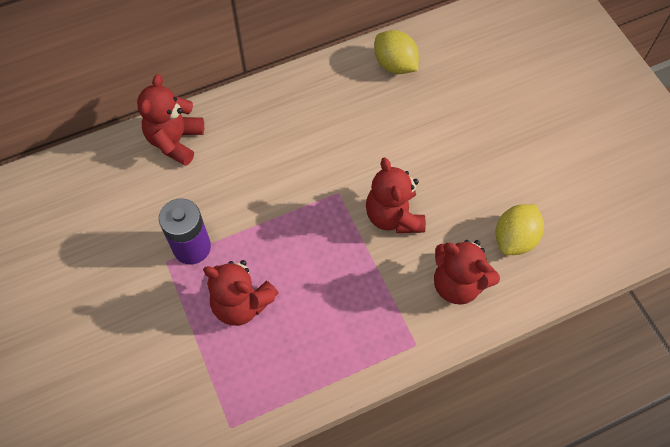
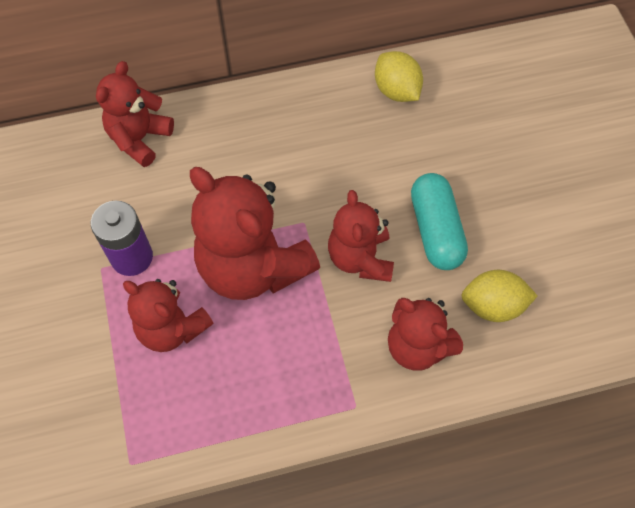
camera: 10 degrees right, 0 degrees up
yellow lemon [495,204,544,255] -> yellow lemon turned 45 degrees clockwise [461,270,537,322]
none -> red teddy bear [190,167,320,300]
none -> turquoise capsule [411,173,468,270]

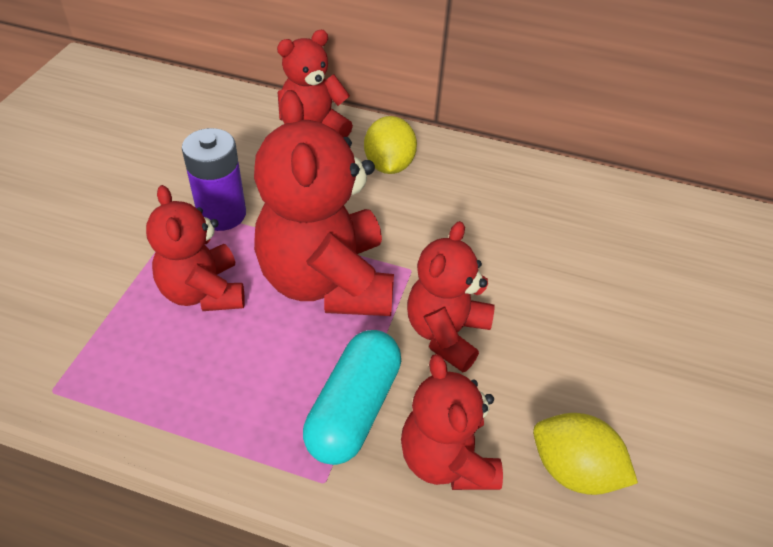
camera: 30 degrees right, 15 degrees down
yellow lemon [375,51,423,102] -> yellow lemon moved to [364,116,417,174]
turquoise capsule [411,173,468,270] -> turquoise capsule moved to [303,330,401,465]

